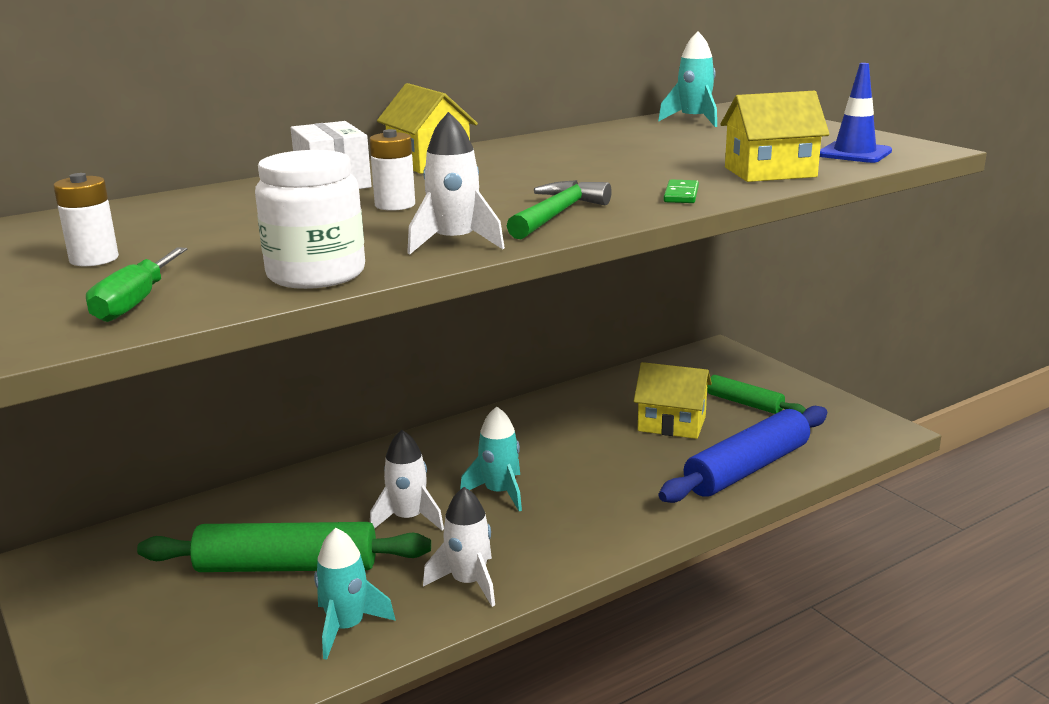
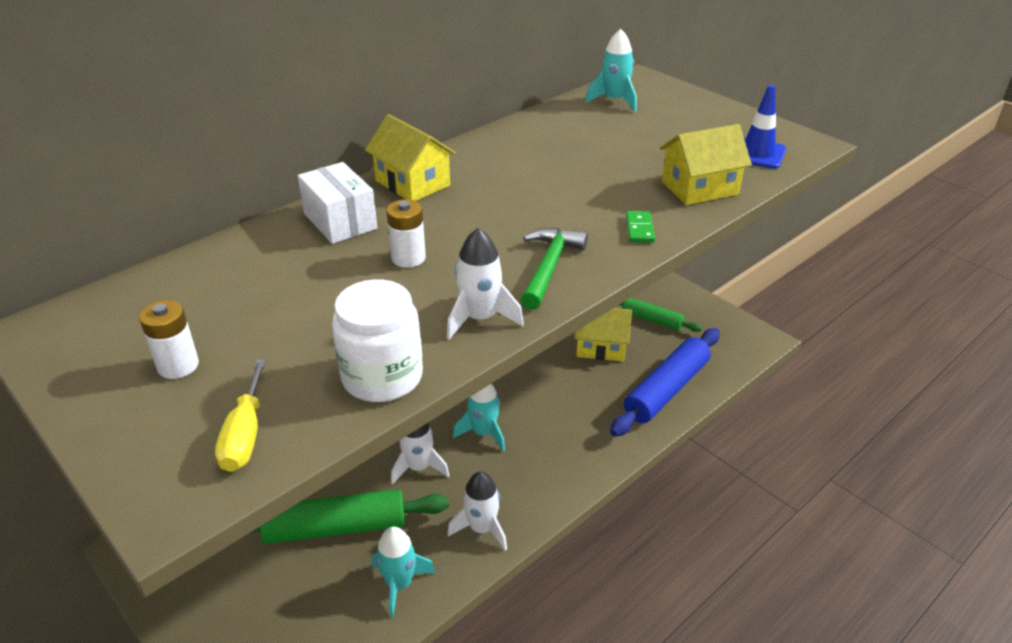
camera: 10 degrees left, 15 degrees up
green screwdriver [86,248,187,322] -> yellow screwdriver [215,360,266,472]

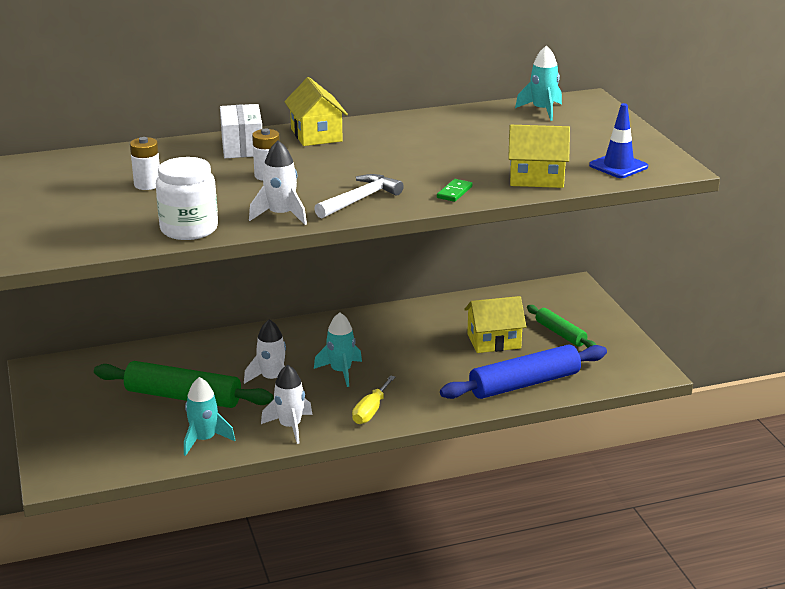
camera: 25 degrees right, 10 degrees down
white battery [139,300,199,379] -> white battery moved to [130,137,160,190]
yellow screwdriver [215,360,266,472] -> yellow screwdriver moved to [352,375,395,424]
green hammer [520,228,588,310] -> white hammer [314,174,404,218]
yellow house [575,308,632,362] -> yellow house turned 45 degrees counterclockwise [464,296,526,353]

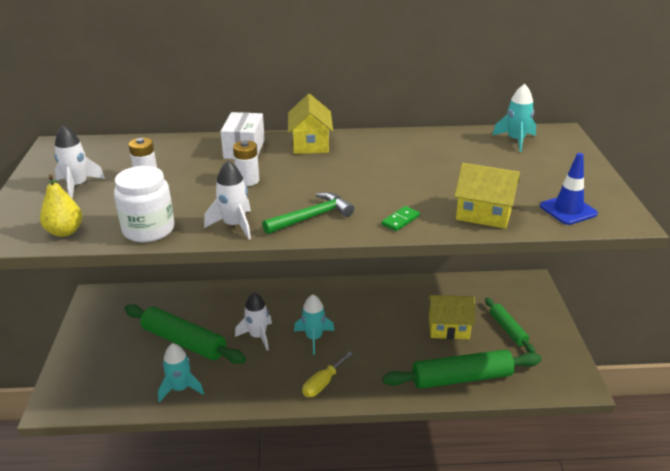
camera: 15 degrees right, 5 degrees up
white rocket [261,364,313,444] -> white rocket moved to [54,125,105,199]
white hammer [314,174,404,218] -> green hammer [262,192,354,234]
blue rolling pin [440,344,607,399] -> green rolling pin [383,349,542,389]
none -> yellow pear [40,174,83,237]

